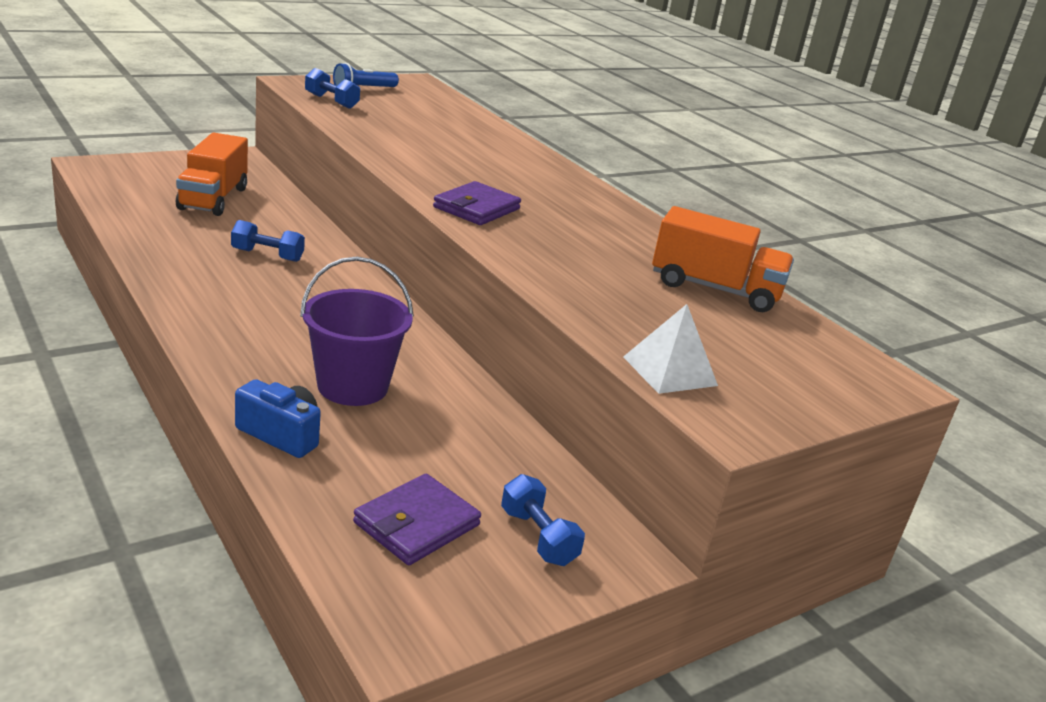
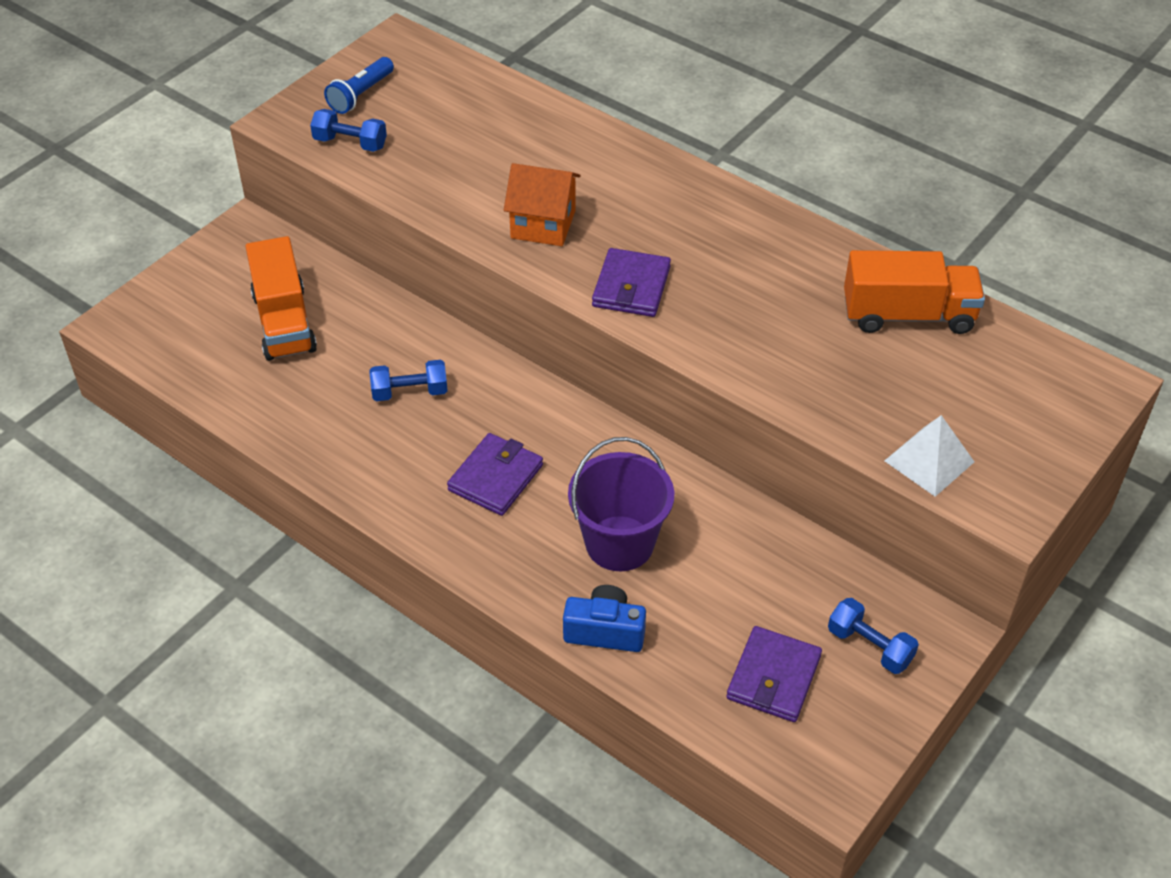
camera: 15 degrees left, 20 degrees up
none -> purple wallet [447,433,543,516]
none -> orange house [504,163,581,246]

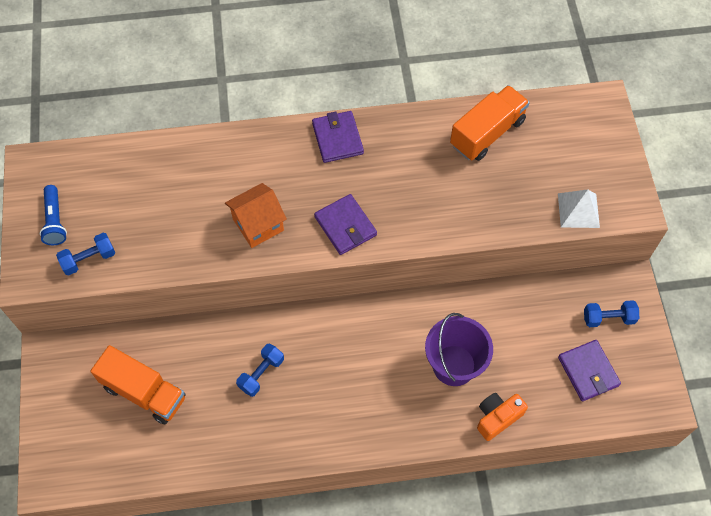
camera: 45 degrees left, 15 degrees up
purple wallet [447,433,543,516] -> purple wallet moved to [312,111,364,163]
blue camera [563,585,646,652] -> orange camera [477,393,528,441]

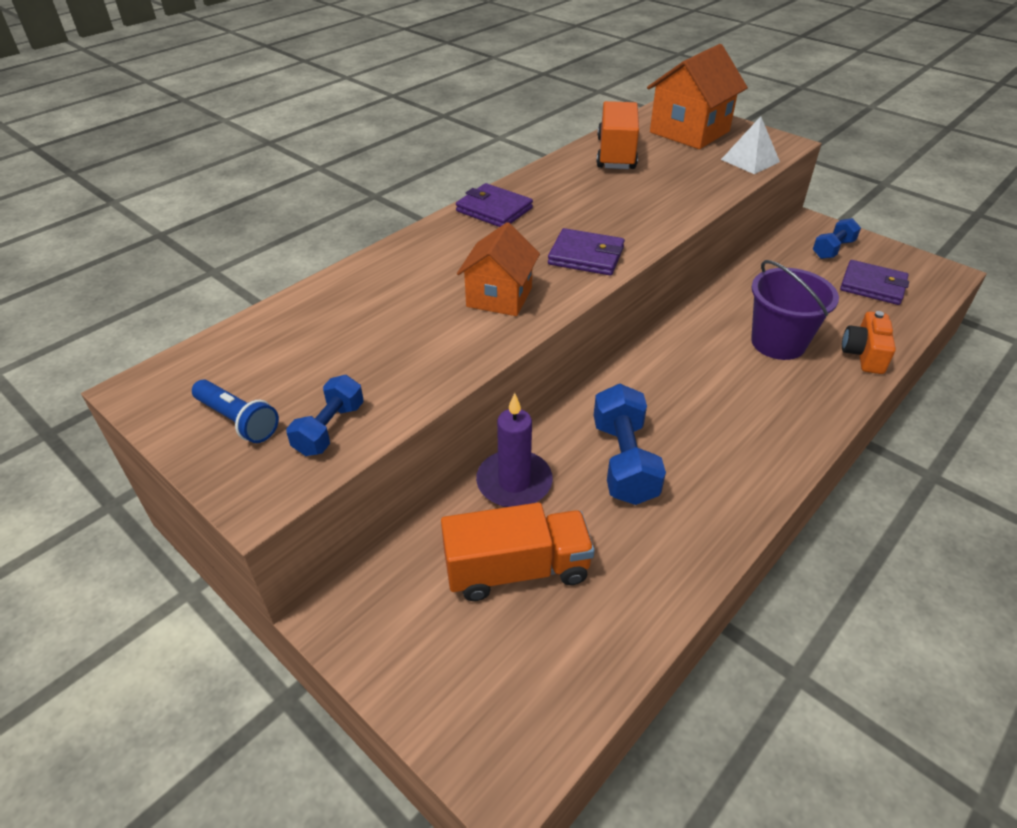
camera: 40 degrees left, 20 degrees down
blue dumbbell [236,344,284,397] -> blue dumbbell [594,383,666,505], size x1.61
none -> purple candle [476,393,553,507]
none -> orange house [647,44,748,149]

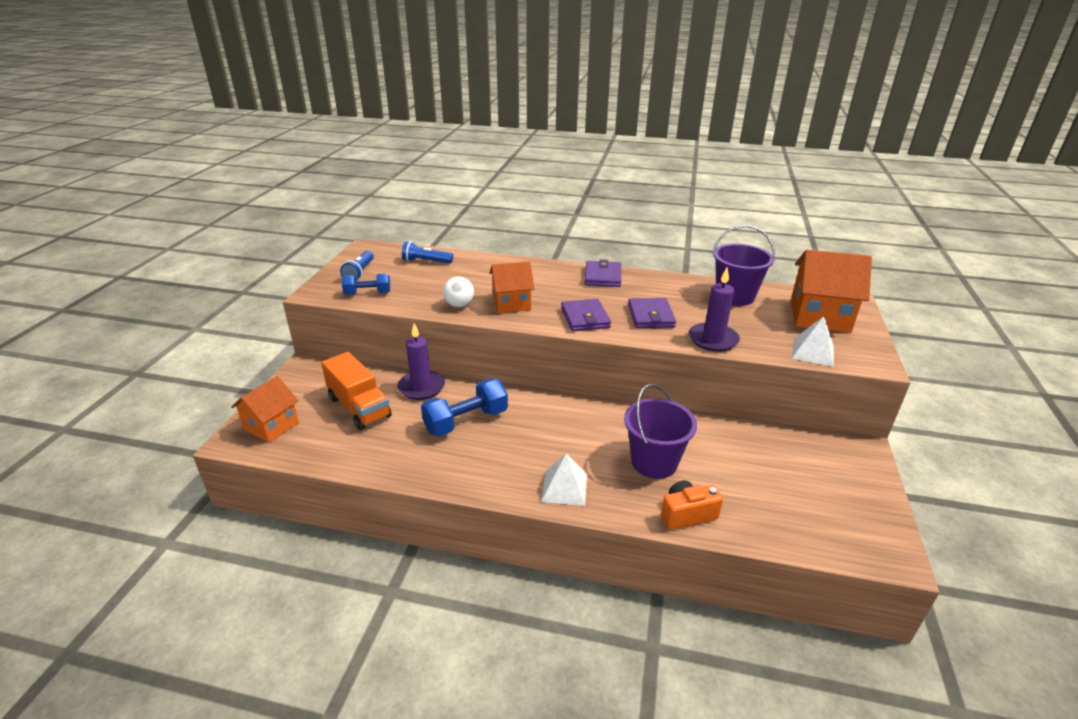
camera: 60 degrees right, 10 degrees down
orange truck [596,101,639,169] -> purple bucket [712,225,775,306]
blue dumbbell [813,218,861,259] -> none
purple wallet [840,260,909,305] -> purple wallet moved to [628,298,676,328]
none -> orange house [231,376,299,443]
none -> blue flashlight [402,241,453,263]
none -> white ball [443,277,474,308]
none -> white pyramid [541,453,587,506]
none -> purple candle [689,268,740,352]

